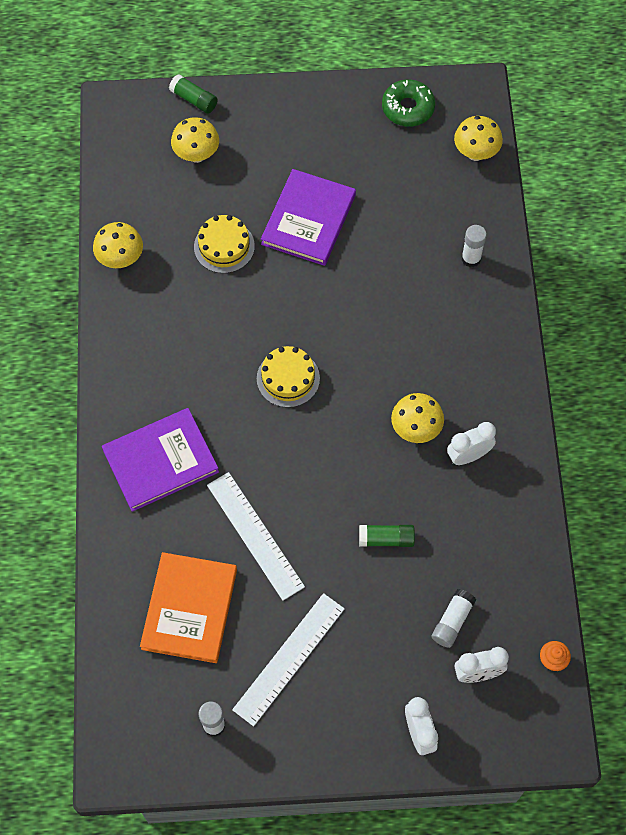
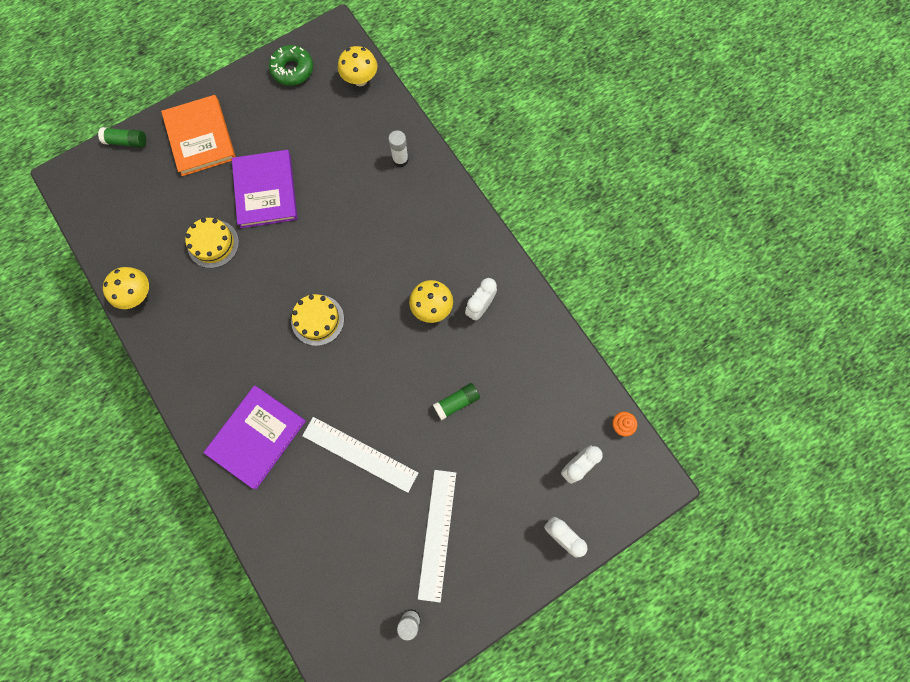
camera: 30 degrees left, 10 degrees up
orange book [140,552,237,663] -> orange book moved to [161,95,236,176]
yellow mushroom [171,117,219,163] -> none
white glue stick [431,589,476,648] -> none

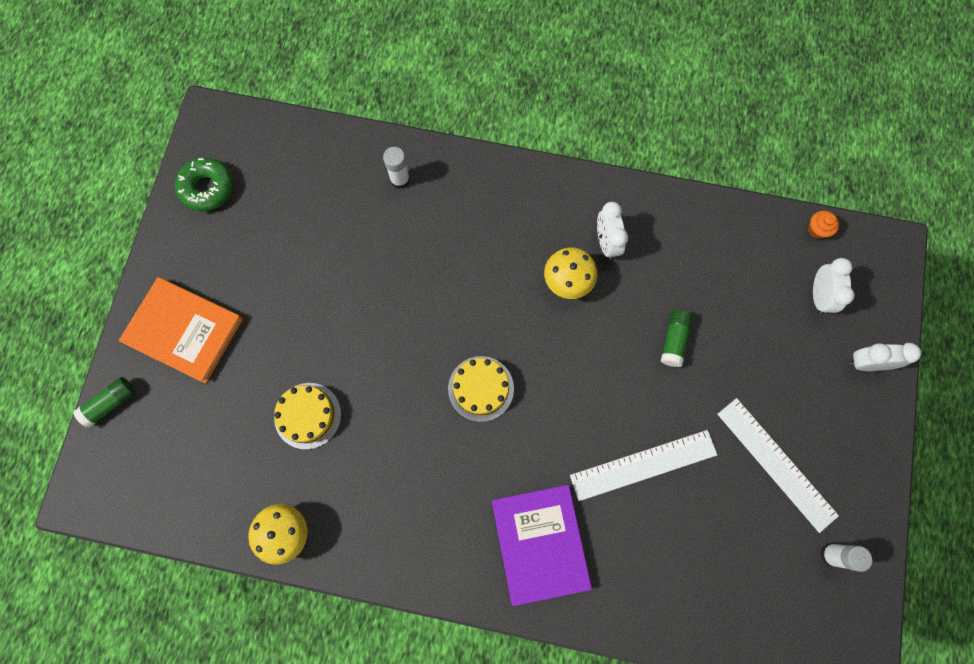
camera: 45 degrees left, 0 degrees up
purple book [232,150,298,228] -> none
yellow mushroom [338,46,377,86] -> none

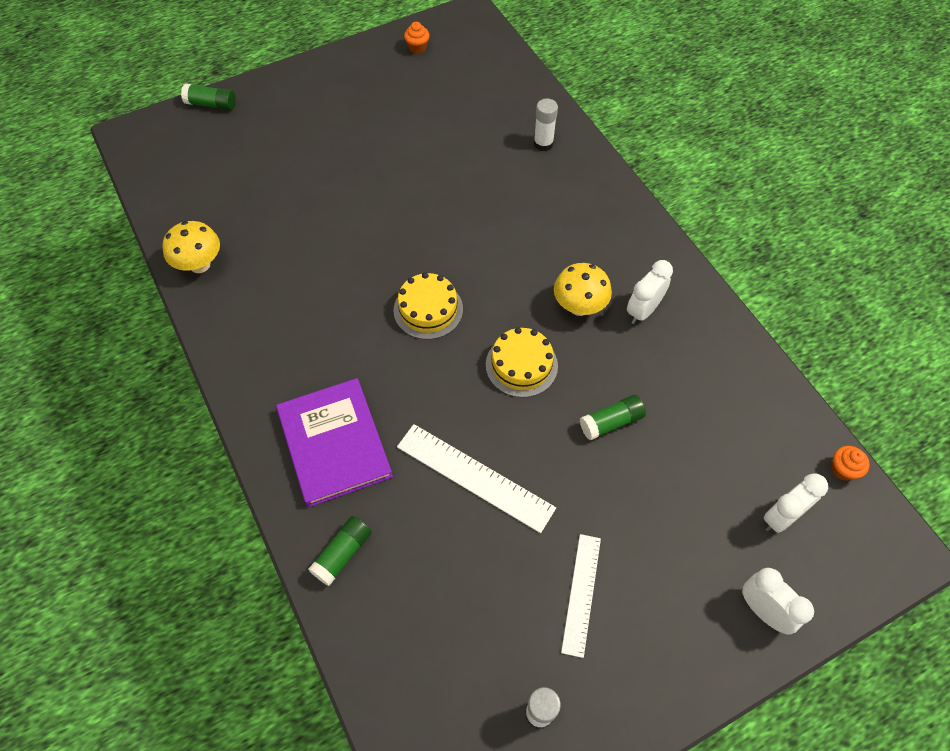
camera: 50 degrees right, 15 degrees down
orange book [119,277,243,383] -> none
green donut [175,157,234,212] -> orange cupcake [404,22,430,54]
yellow cake [274,383,341,449] -> yellow cake moved to [486,327,558,398]
purple book [492,485,592,606] -> purple book turned 60 degrees counterclockwise [276,378,393,507]
white ruler [717,398,839,533] -> white ruler [561,534,601,658], size x0.67
none -> green glue stick [308,516,372,586]

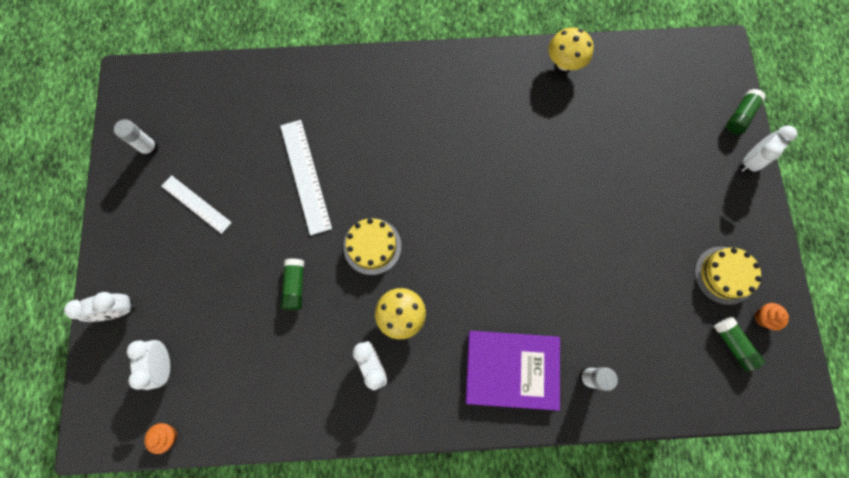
camera: 115 degrees right, 15 degrees up
purple book [276,378,393,507] -> purple book moved to [466,331,560,411]
green glue stick [308,516,372,586] -> green glue stick moved to [714,317,765,371]
yellow cake [394,272,463,340] -> yellow cake moved to [695,247,762,305]
white ruler [397,424,556,533] -> white ruler turned 75 degrees counterclockwise [280,120,332,236]
none -> white clock [741,125,797,172]

